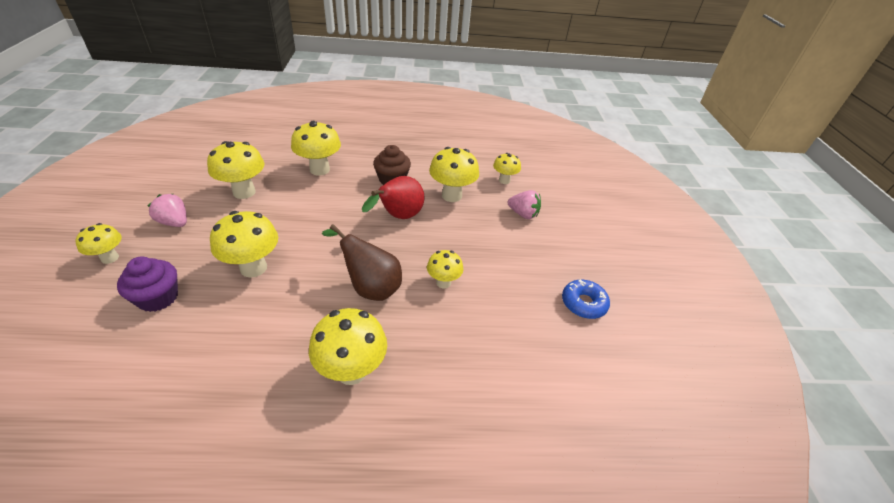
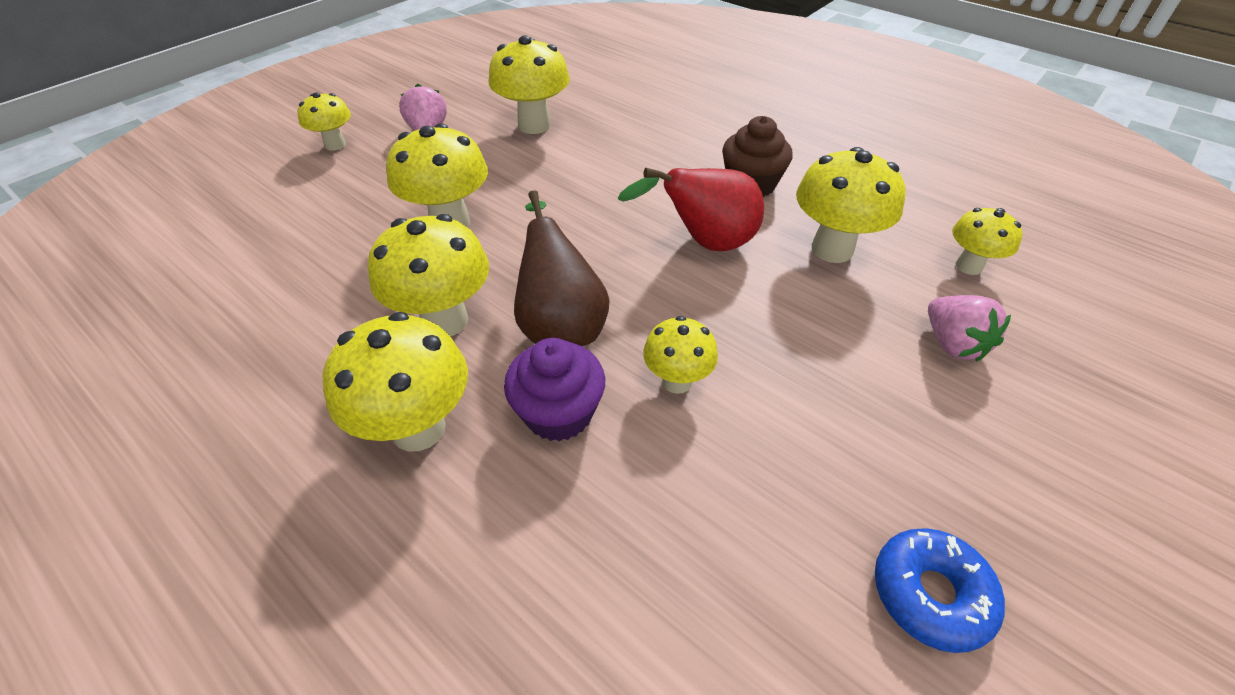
camera: 45 degrees right, 5 degrees up
purple cupcake [117,257,178,312] -> purple cupcake moved to [504,338,605,441]
yellow mushroom [291,121,341,176] -> yellow mushroom moved to [368,214,489,337]

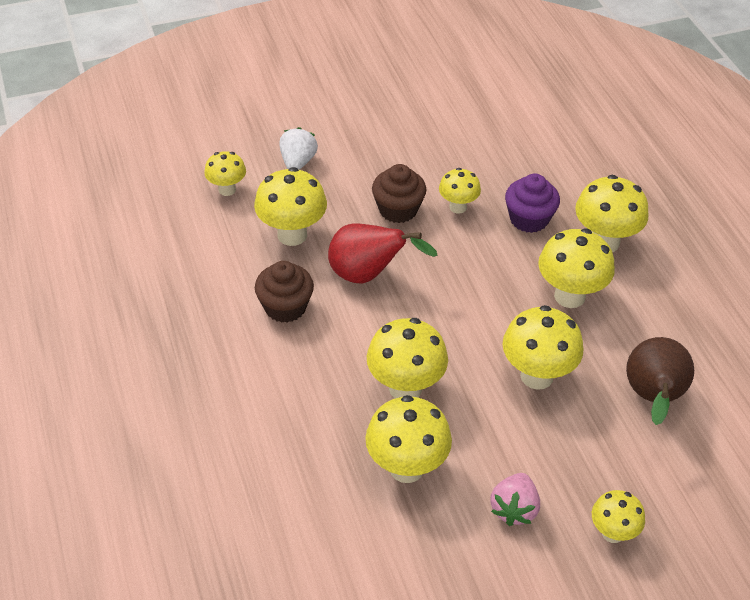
camera: 150 degrees left, 0 degrees up
brown pear [514,190,610,346] -> brown pear moved to [626,337,694,425]
blue donut [875,528,1005,653] -> none
pink strawberry [928,295,1011,362] -> white strawberry [279,127,318,170]
none -> yellow mushroom [367,318,448,398]
none -> brown cupcake [372,164,426,223]

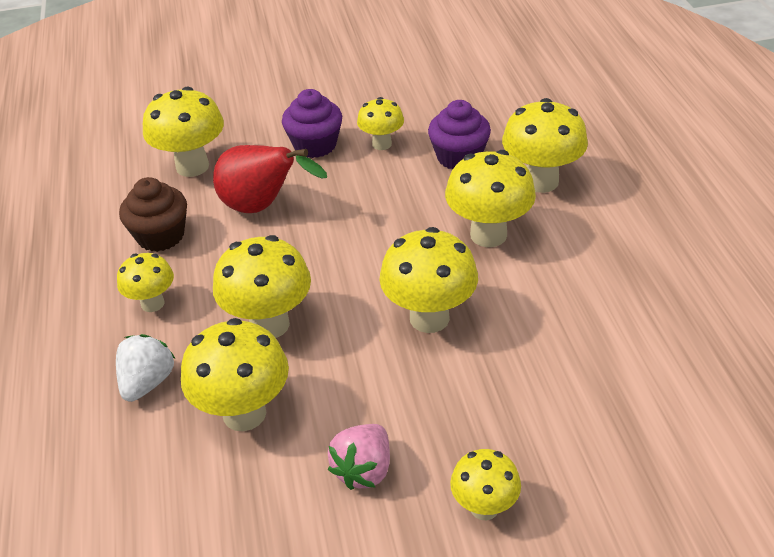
camera: 10 degrees right, 5 degrees down
yellow mushroom [204,151,246,196] -> yellow mushroom moved to [117,253,174,312]
white strawberry [279,127,318,170] -> white strawberry moved to [116,334,176,402]
brown cupcake [372,164,426,223] -> purple cupcake [282,89,342,158]
brown pear [626,337,694,425] -> none

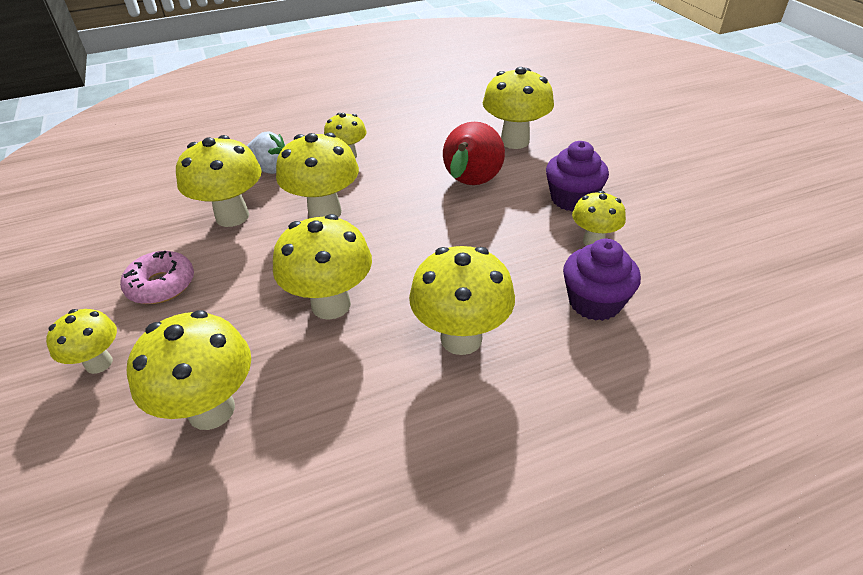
camera: 80 degrees right, 0 degrees up
brown cupcake [119,177,187,252] -> none
pink strawberry [328,424,390,490] -> pink donut [120,251,194,304]
yellow mushroom [502,98,588,193] -> yellow mushroom moved to [127,310,251,430]

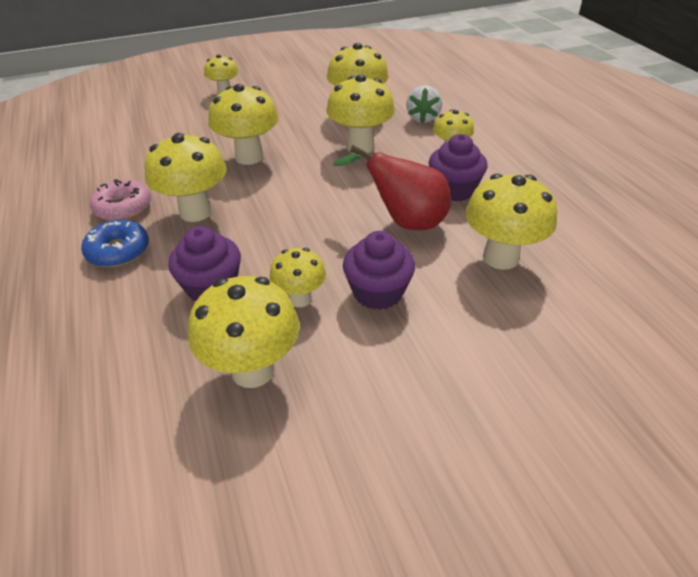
camera: 90 degrees right, 0 degrees up
pink donut [120,251,194,304] -> pink donut moved to [90,179,151,221]
yellow mushroom [127,310,251,430] -> yellow mushroom moved to [188,276,299,388]
none -> blue donut [81,220,149,267]
none -> purple cupcake [429,134,487,201]

